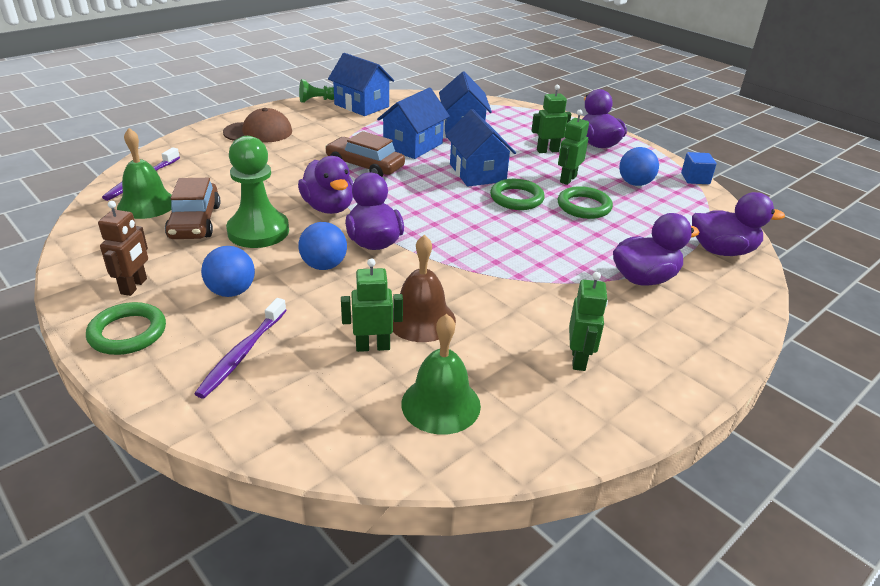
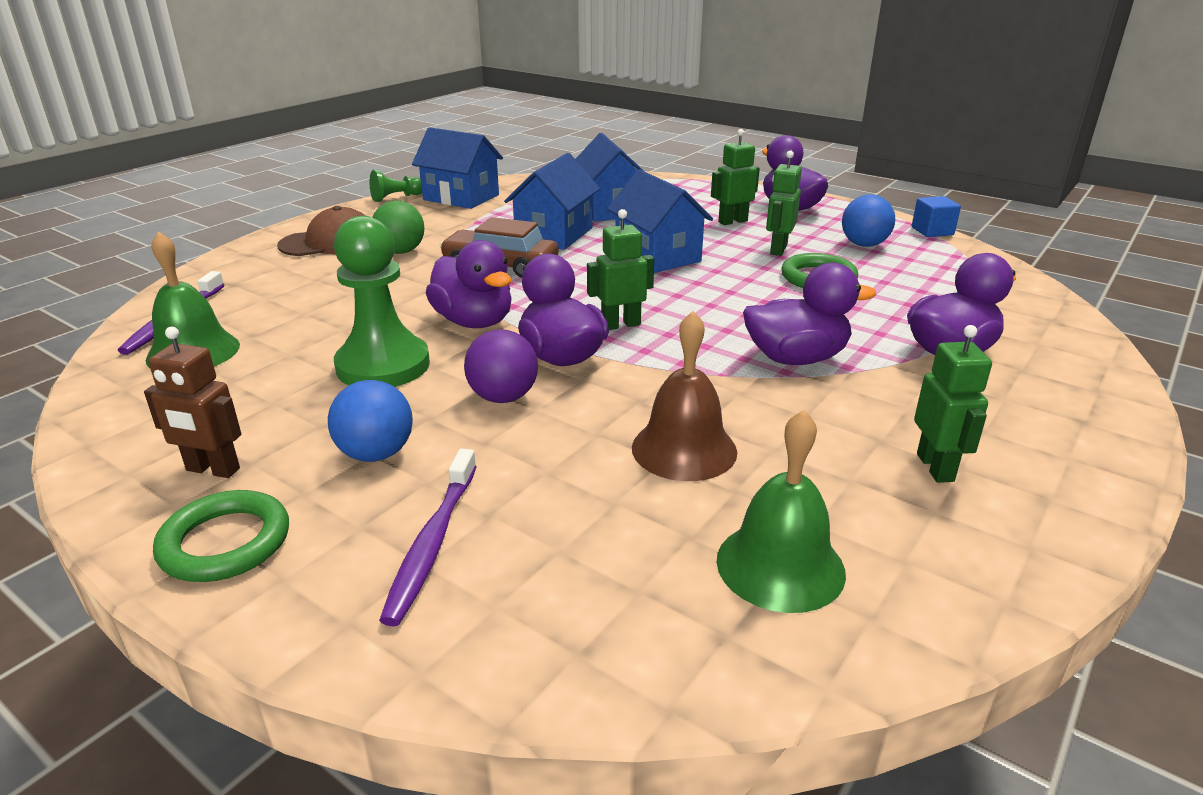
camera: 10 degrees left, 5 degrees down
brown robot [98,201,148,296] -> brown robot turned 105 degrees clockwise [144,327,241,478]
brown car [165,178,221,239] -> none
blue ball [298,222,347,270] -> purple ball [464,329,538,403]
green robot [341,258,403,352] -> green robot moved to [587,209,654,330]
green ring [490,179,545,210] -> none
purple duck [692,192,785,256] -> purple duck moved to [743,263,876,365]
none -> green ball [372,201,424,254]

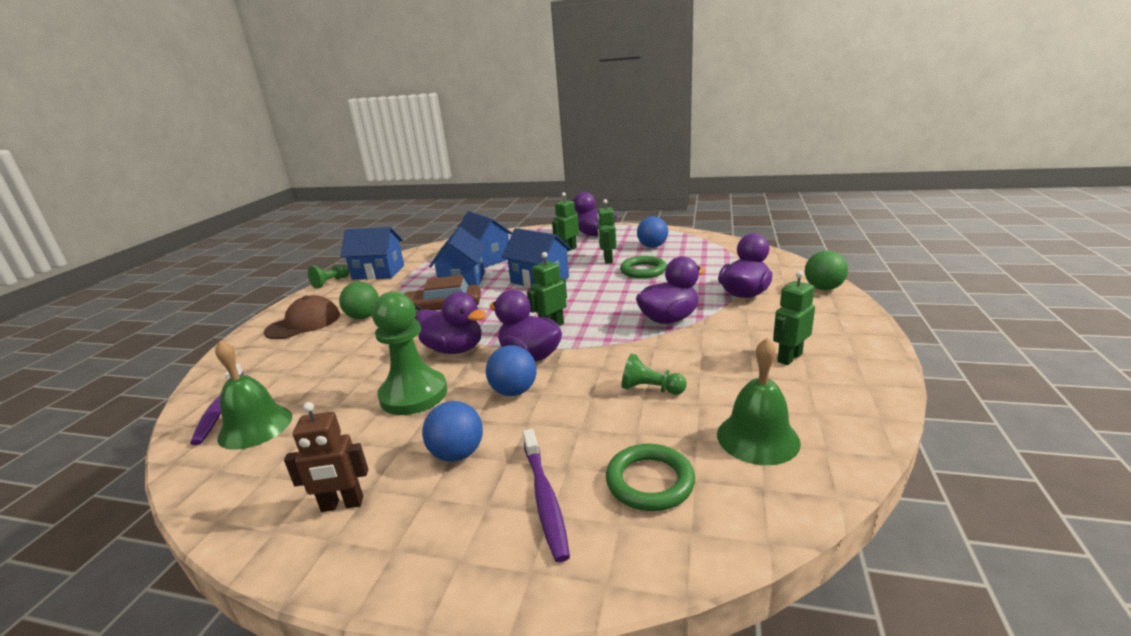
camera: 20 degrees left, 5 degrees down
green ring [153,490,289,582] -> green ring moved to [606,444,695,511]
purple ball [464,329,538,403] -> blue ball [486,345,537,396]
brown bell [632,311,737,481] -> green pawn [622,353,687,395]
blue cube [912,196,961,237] -> none
green robot [914,325,992,483] -> green robot turned 105 degrees counterclockwise [773,271,815,365]
none -> green ball [805,250,848,290]

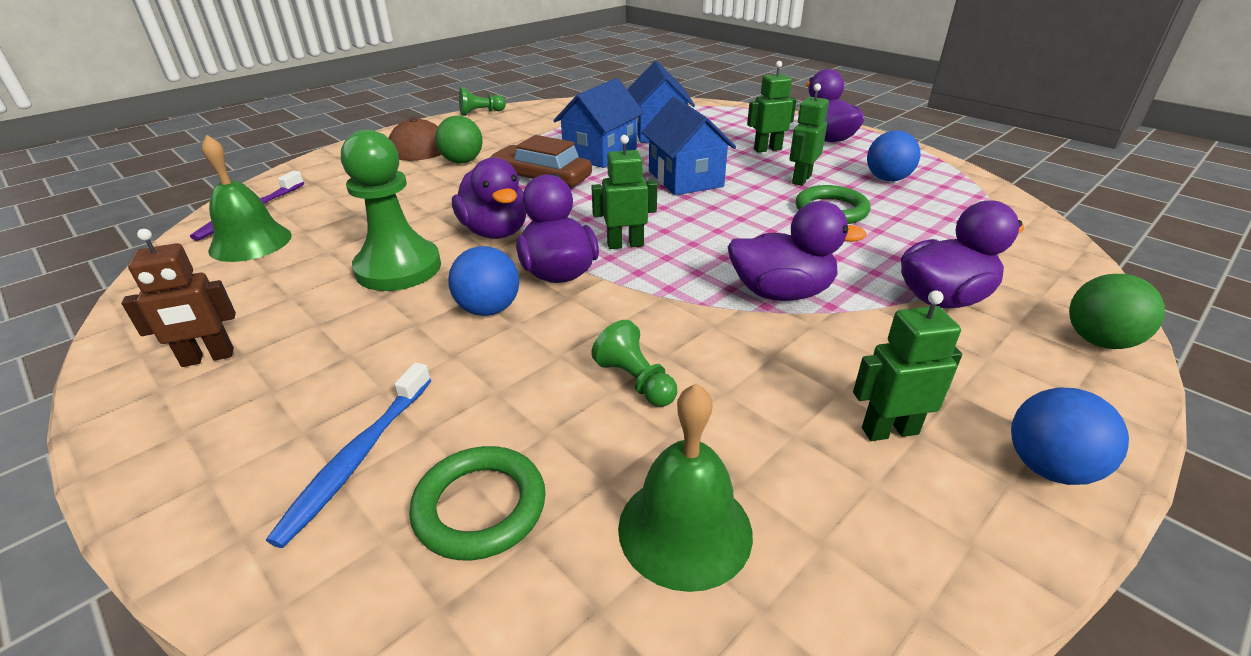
camera: 30 degrees right, 10 degrees up
brown robot [284,402,368,512] -> brown robot turned 45 degrees counterclockwise [121,229,236,367]
blue house [340,227,404,280] -> none
blue ball [422,401,483,462] -> blue ball moved to [1011,387,1129,485]
purple toothbrush [523,429,570,562] -> blue toothbrush [266,362,431,548]

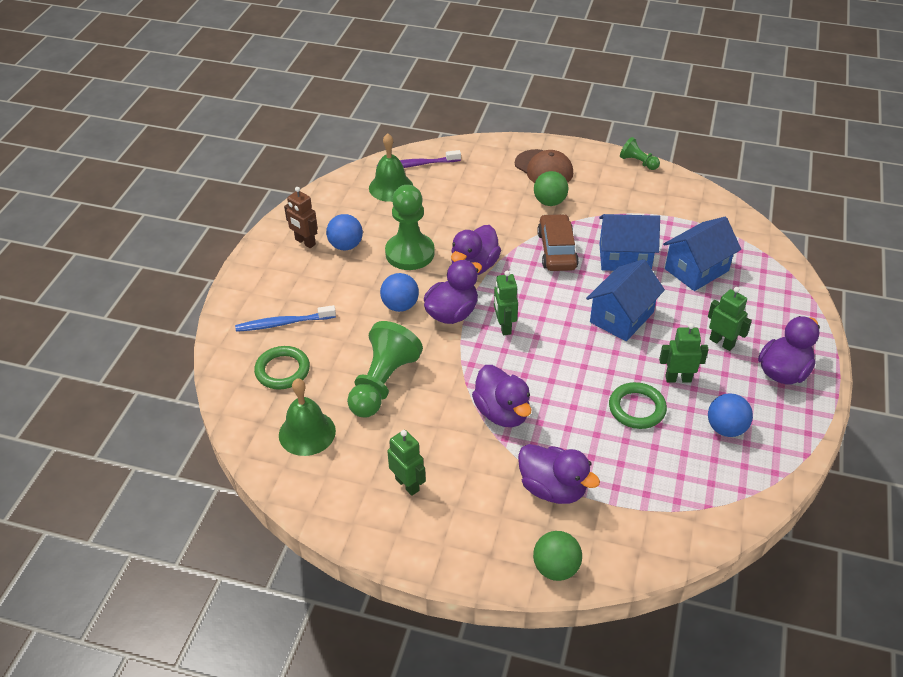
camera: 60 degrees right, 10 degrees up
green robot [591,135,657,249] -> green robot turned 150 degrees counterclockwise [494,271,518,335]
green pawn [591,320,677,407] -> green pawn [347,321,423,418], size x1.95
blue ball [1011,387,1129,485] -> blue ball moved to [326,214,363,250]

